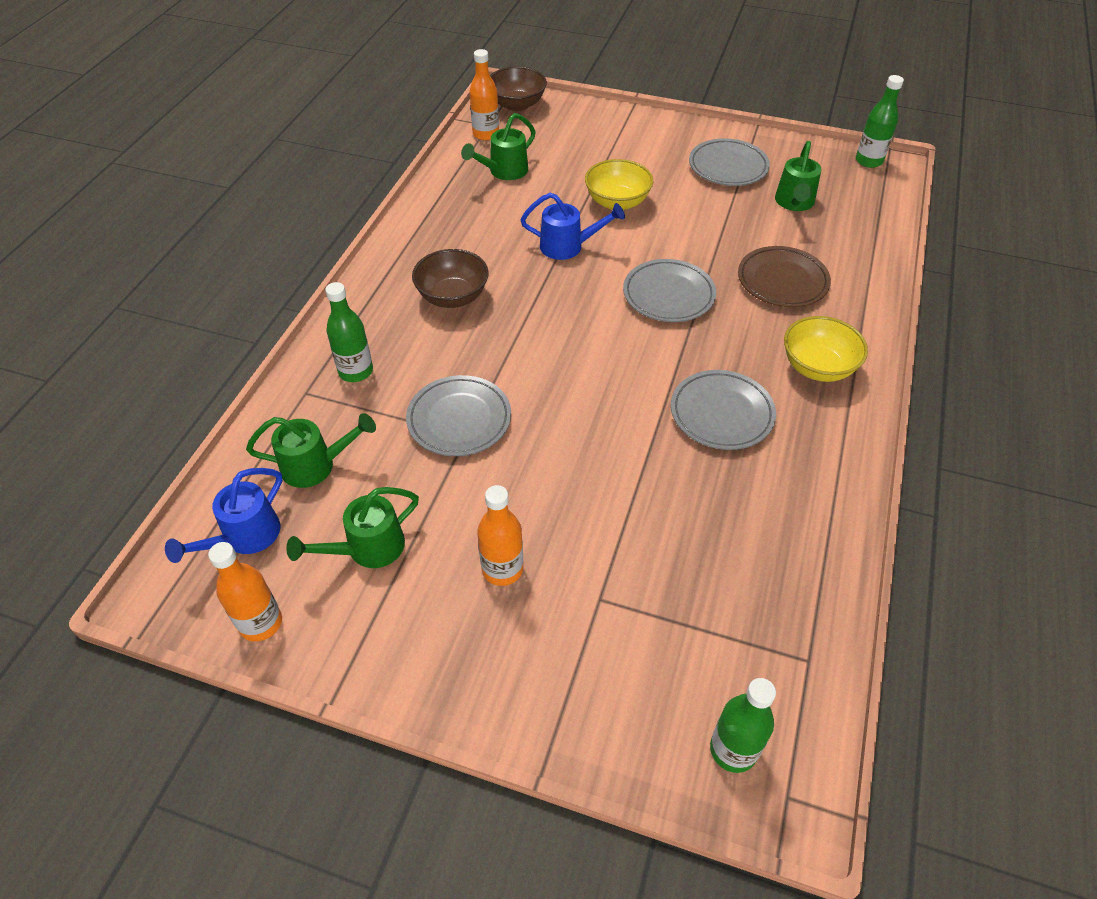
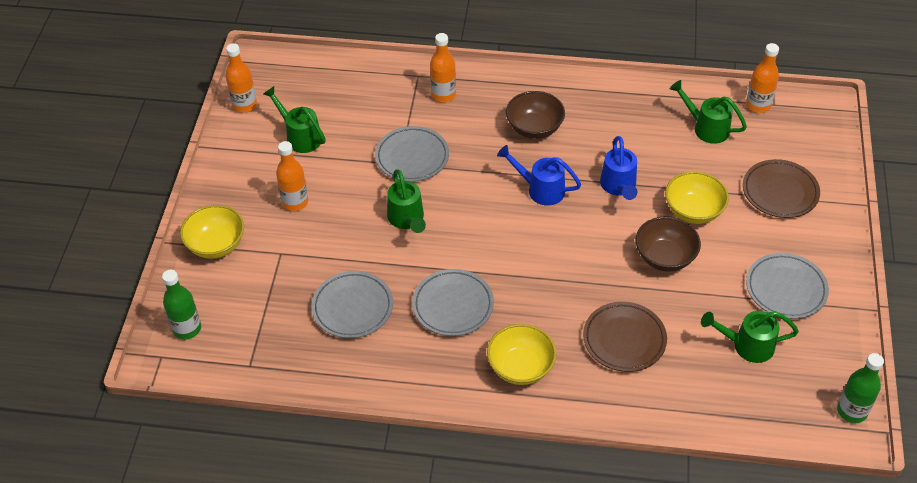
camera: 80 degrees right, 0 degrees up
blue watering can [165,468,282,563] -> blue watering can moved to [497,145,581,206]
green watering can [246,413,376,488] -> green watering can moved to [387,169,426,233]
green bottle [325,282,373,382] -> orange bottle [430,33,456,102]
brown bowl [490,66,547,112] -> brown bowl moved to [636,217,701,272]
grey plate [623,259,716,322] -> grey plate moved to [312,271,393,338]
none -> yellow bowl [180,205,244,259]
none -> brown plate [743,159,820,218]

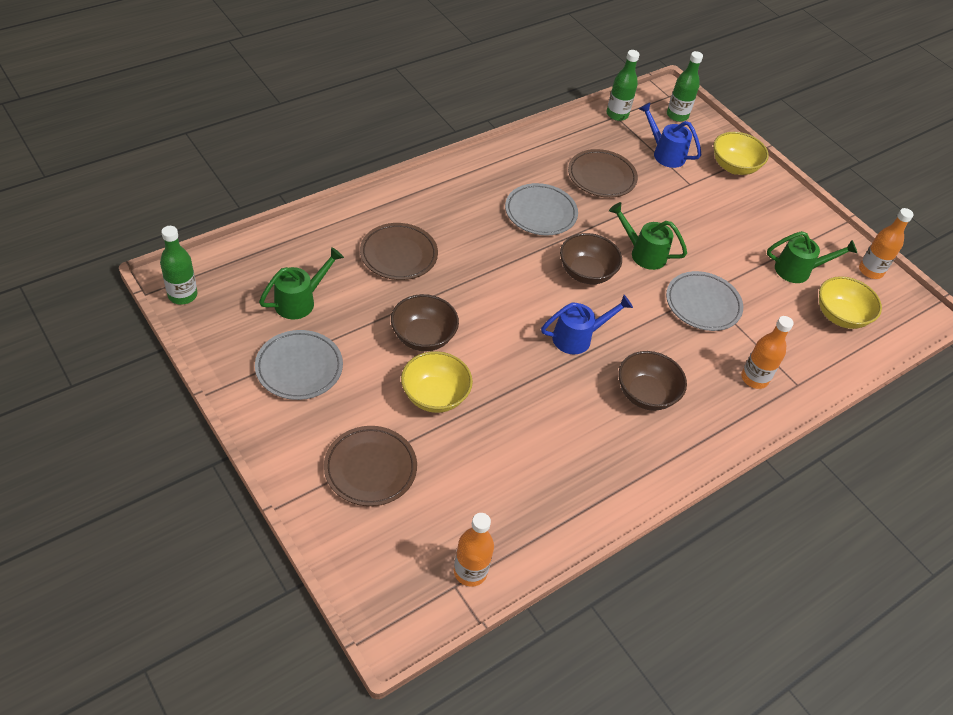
camera: 130 degrees right, 0 degrees up
orange bottle [276,141,308,211] -> none
grey plate [312,271,393,338] -> brown plate [568,149,638,198]
yellow bowl [487,324,556,385] -> yellow bowl moved to [819,276,882,329]
blue watering can [600,136,637,200] -> blue watering can moved to [639,102,701,168]
green watering can [670,80,747,144] -> none
none -> brown bowl [560,233,622,284]
none -> green bottle [606,50,640,121]

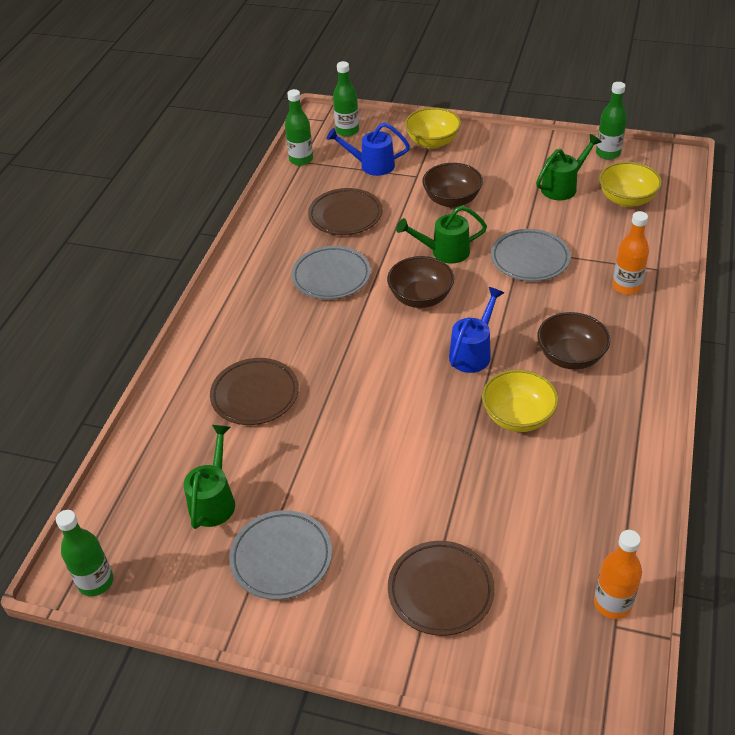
camera: 30 degrees left, 5 degrees down
brown bowl [391,294,459,351] -> brown bowl moved to [422,163,483,208]
yellow bowl [401,351,473,413] -> yellow bowl moved to [482,370,558,432]
orange bottle [859,208,914,279] -> green bottle [596,82,627,160]

